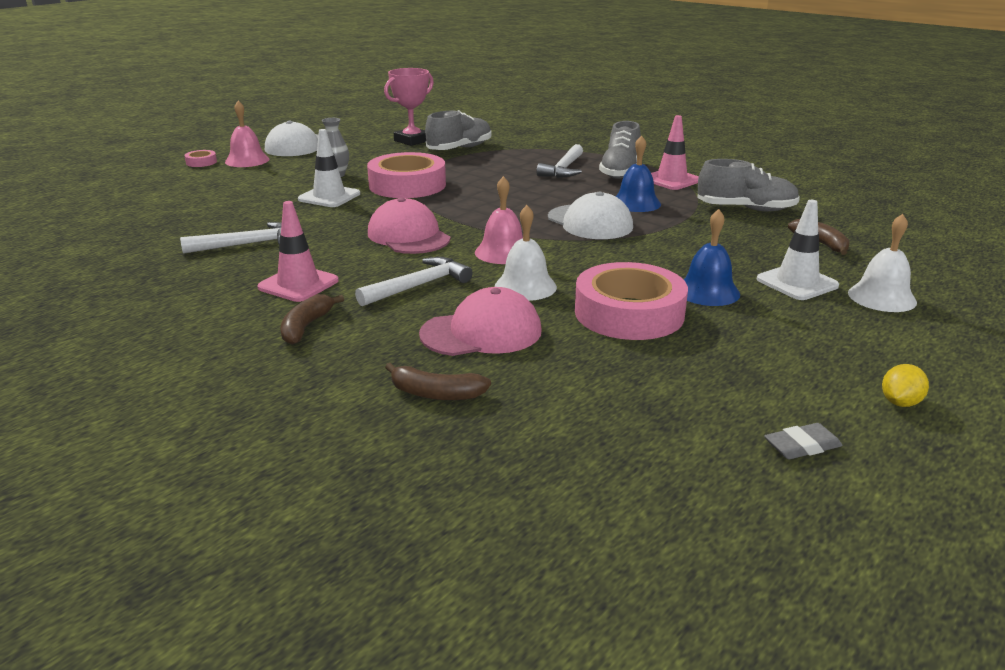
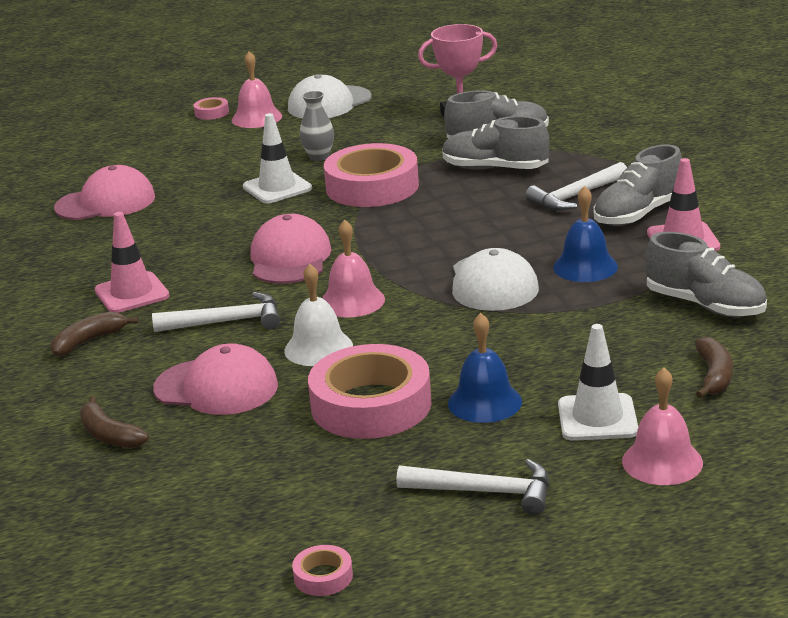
camera: 35 degrees right, 0 degrees up
white hammer [180,222,282,254] -> white hammer moved to [397,459,549,515]
grey eraser [764,423,843,459] -> pink tape [292,545,353,596]
white bell [848,214,917,312] -> pink bell [622,368,703,485]
yellow lemon [882,364,929,407] -> none
none -> pink cap [54,165,155,220]
none -> grey shoe [442,116,550,170]

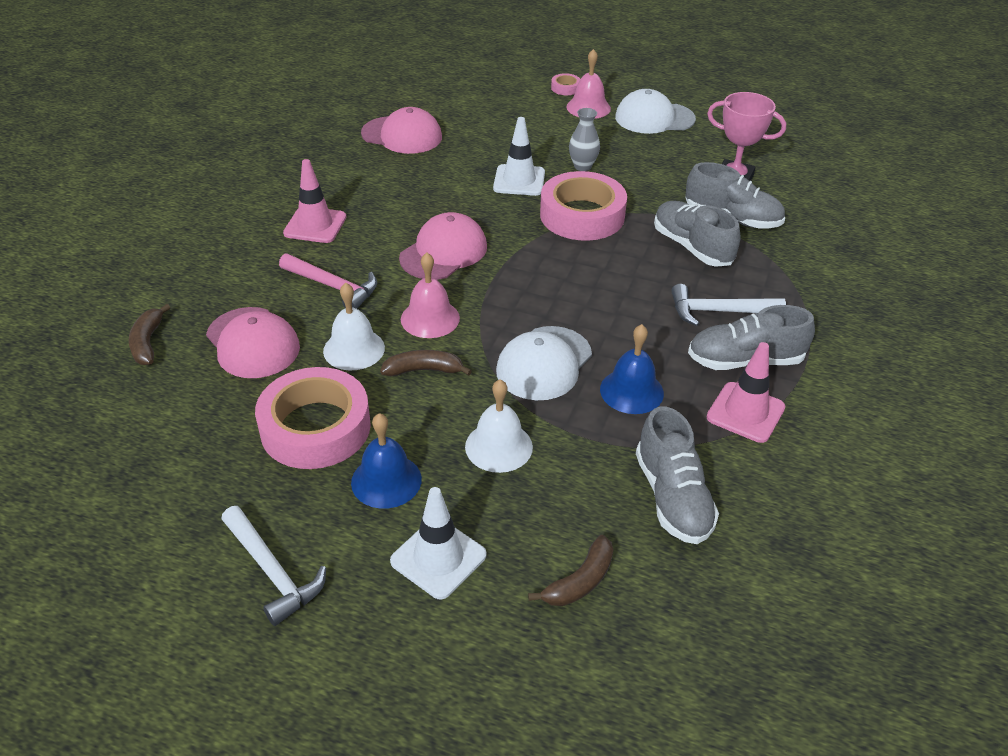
camera: 35 degrees right, 15 degrees up
brown banana [50,312,138,356] -> brown banana moved to [380,350,472,376]
white hammer [152,292,280,332] -> pink hammer [279,253,377,309]
pink tape [292,545,353,596] -> none
pink bell [622,368,703,485] -> none
none -> white bell [465,379,533,473]

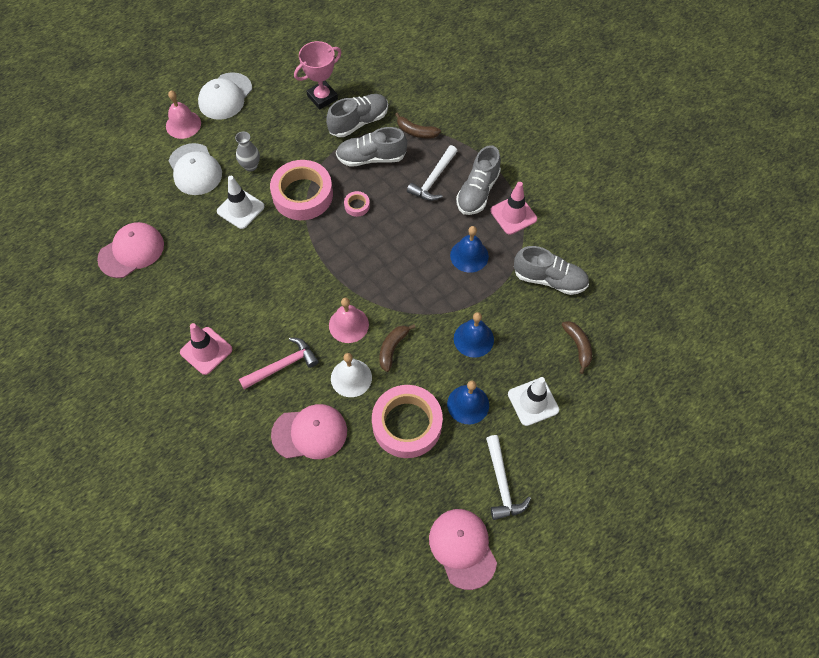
camera: 60 degrees left, 20 degrees up
brown banana [129,304,170,365] -> brown banana moved to [395,113,441,139]
white hammer [221,506,326,626] -> white hammer turned 90 degrees clockwise [486,435,531,520]
pink cap [399,212,487,280] -> pink cap moved to [429,509,497,590]
white bell [465,379,533,473] -> blue bell [454,312,494,358]
white cap [496,326,592,400] -> white cap moved to [169,143,222,195]
pink tape [551,73,580,95] -> pink tape moved to [344,191,370,217]

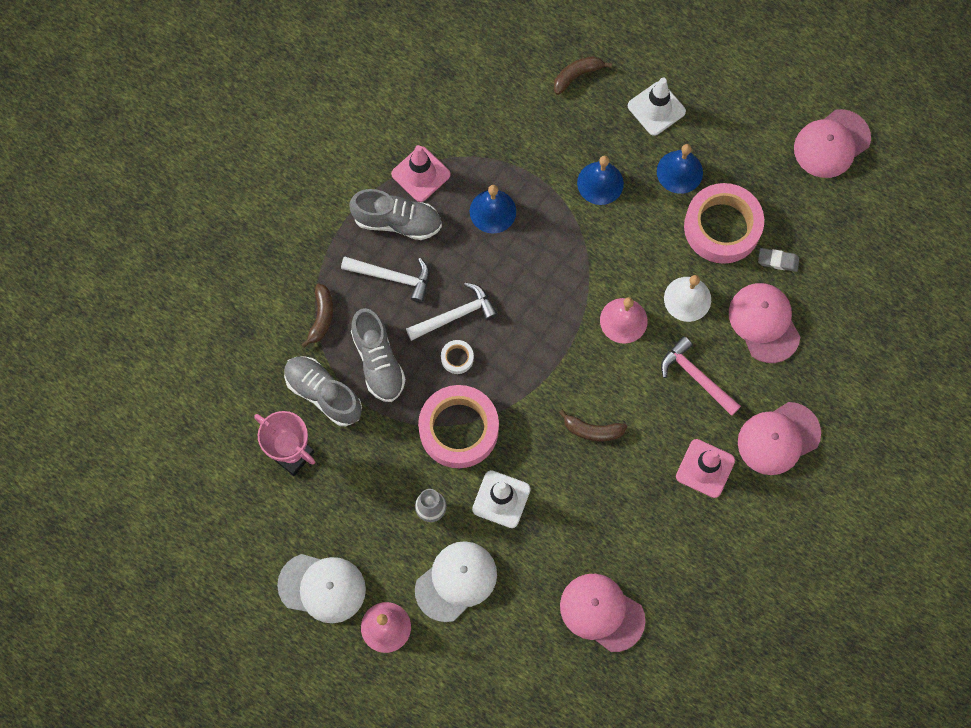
camera: 105 degrees left, 10 degrees up
pink tape [344,191,370,217] -> white tape [441,340,474,374]
brown banana [379,324,416,372] -> brown banana moved to [559,409,627,442]
white hammer [486,435,531,520] -> white hammer moved to [406,282,498,341]
grey shoe [514,246,589,295] -> none
none -> pink cap [738,402,821,475]
none -> grey eraser [758,248,799,272]

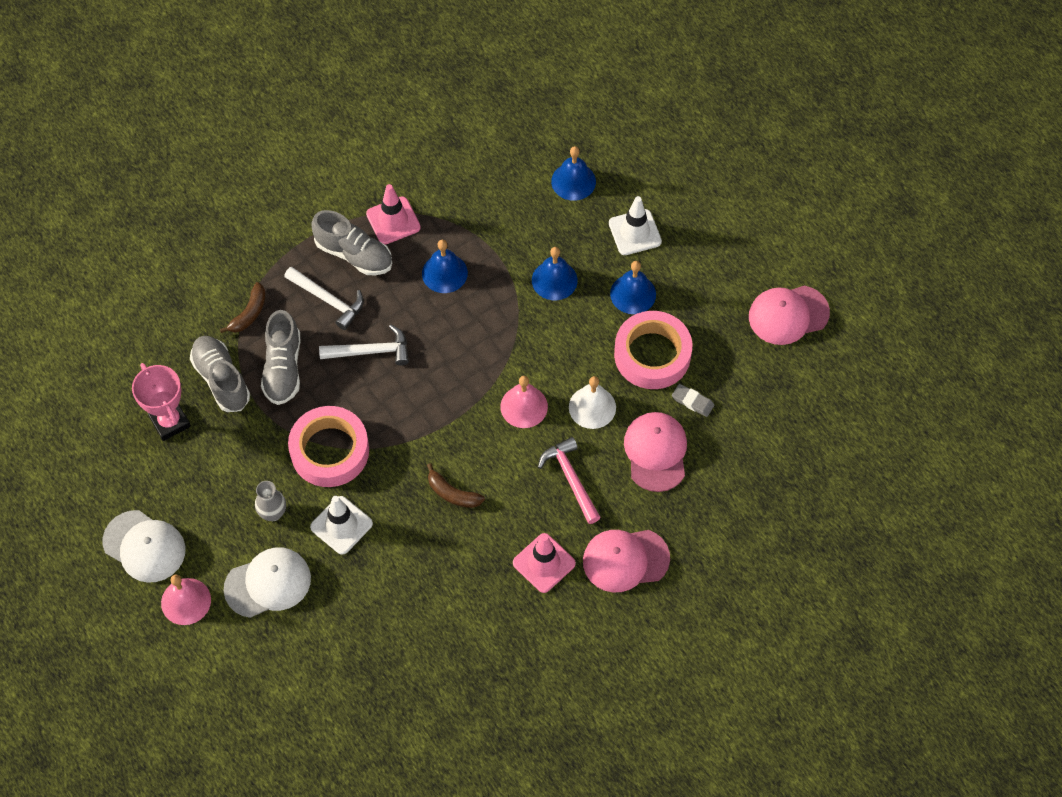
camera: 20 degrees right, 10 degrees down
white tape [441,340,474,374] -> none
brown banana [554,56,612,95] -> blue bell [551,146,596,201]
pink cap [560,574,645,652] -> none

